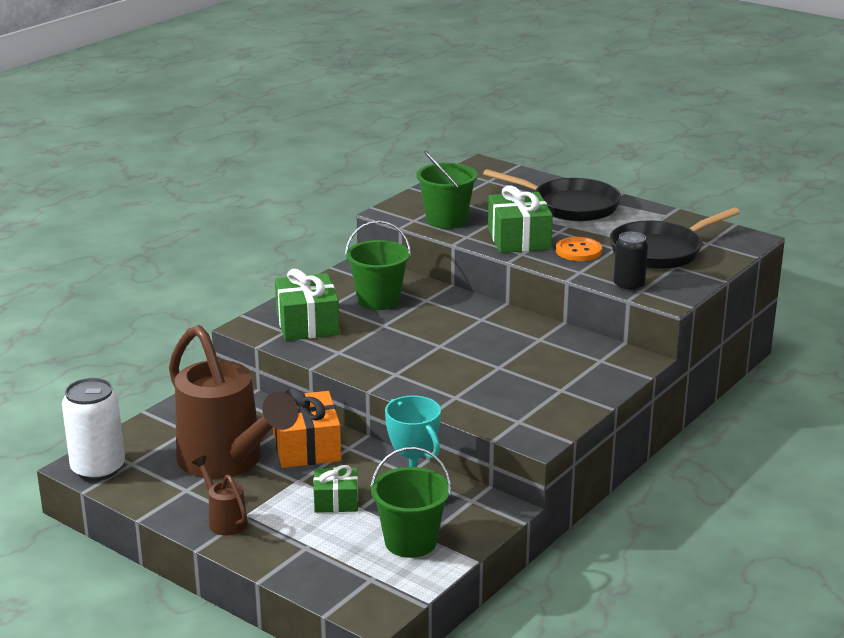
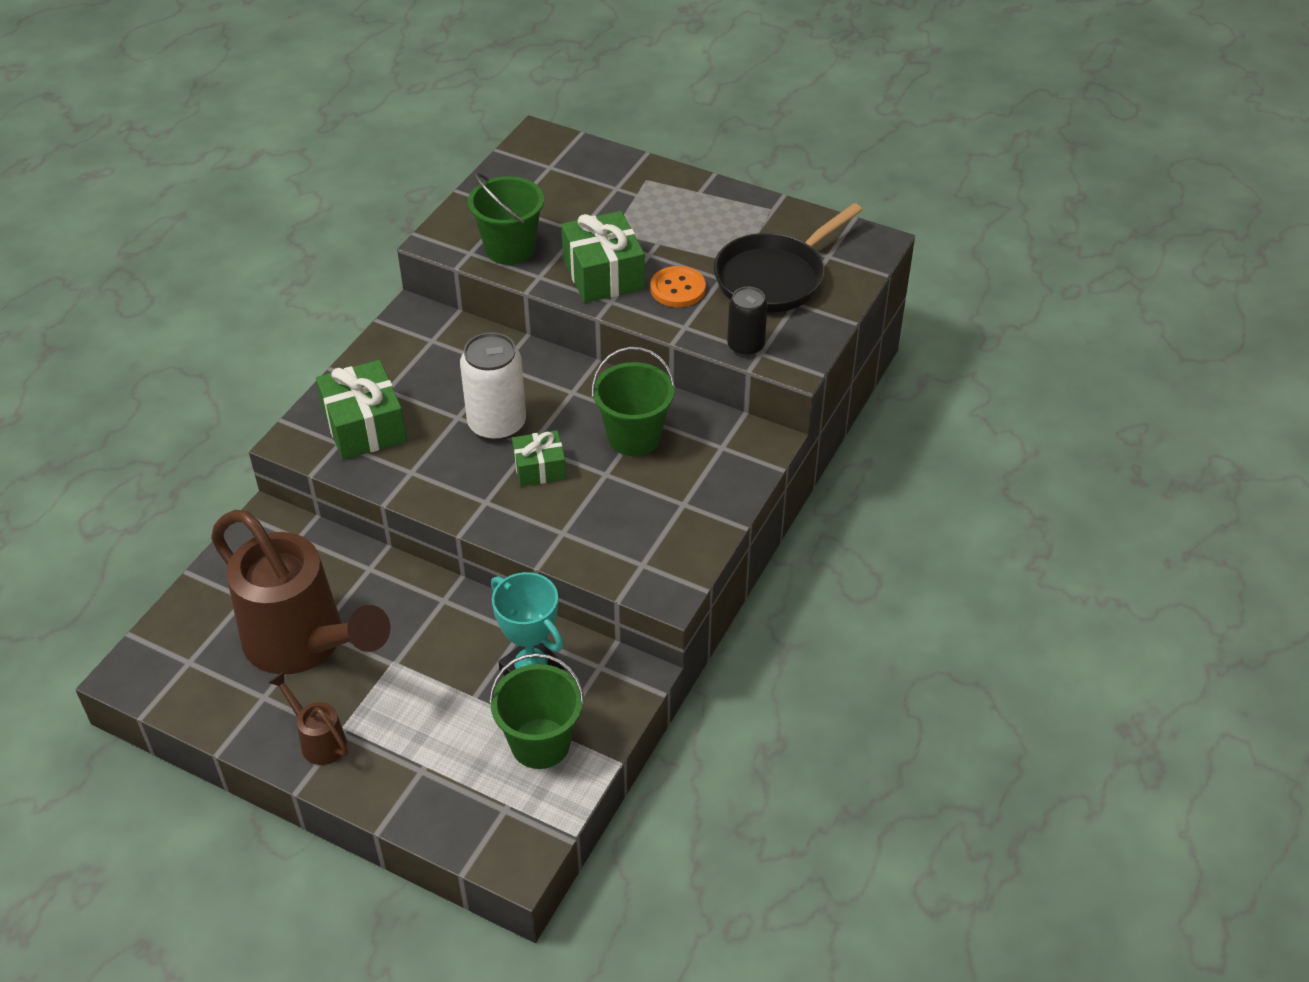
camera: 10 degrees left, 20 degrees up
white can [62,378,125,481] -> white can moved to [460,332,526,441]
orange gift [273,388,341,468] -> none
green gift [313,465,358,513] -> green gift moved to [512,430,566,487]
green bucket [345,220,411,310] -> green bucket moved to [592,347,675,456]
black pan [483,169,621,221] -> none

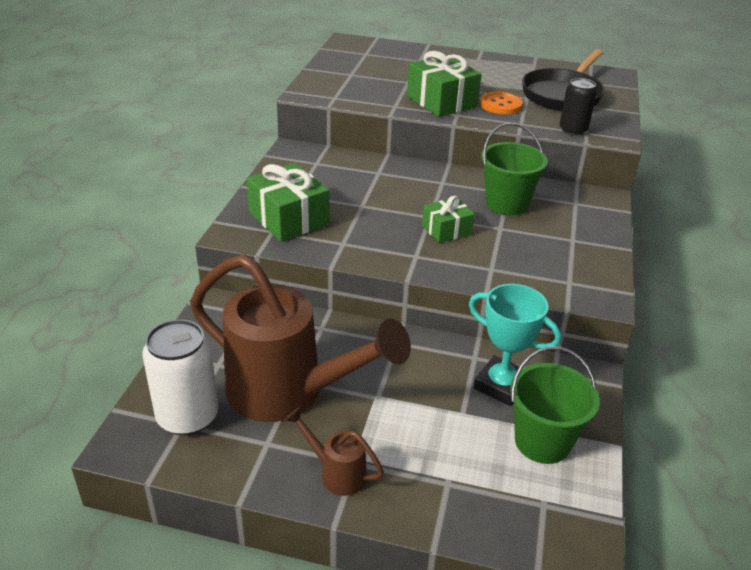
camera: 15 degrees left, 10 degrees down
white can [460,332,526,441] -> white can moved to [142,319,218,435]
green bucket [468,172,544,265] -> none

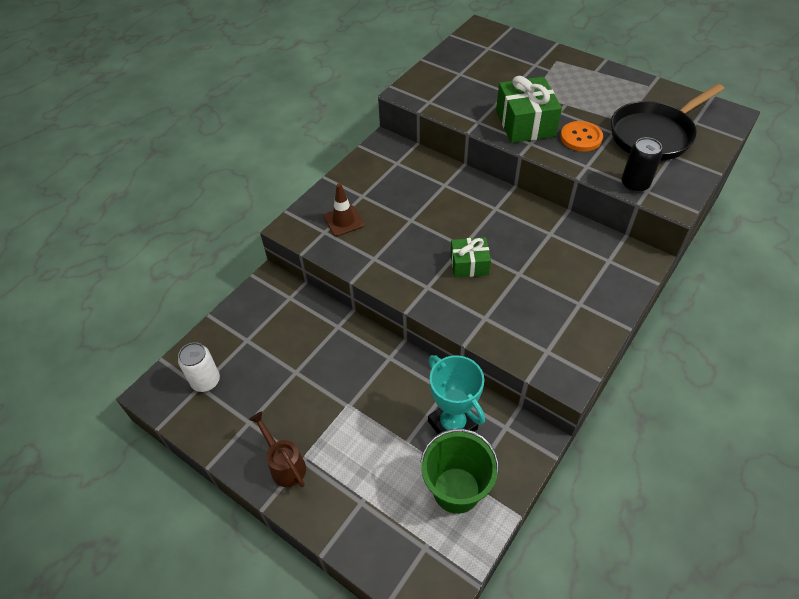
camera: 25 degrees right, 15 degrees up
white can [142,319,218,435] -> white can [178,342,220,392], size x0.64
brown watering can [190,254,411,422] -> none
green gift [247,163,329,242] -> brown traffic cone [323,183,364,236]
green bucket [481,123,548,215] -> none

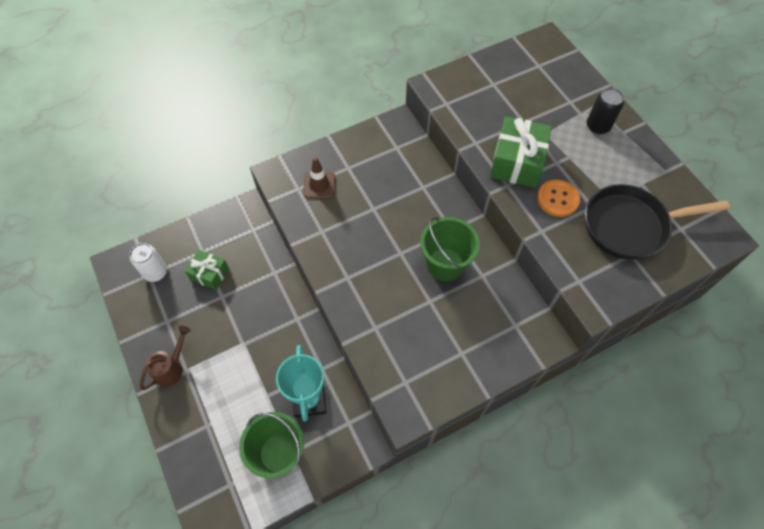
camera: 25 degrees right, 10 degrees up
brown watering can [249,411,306,487] -> brown watering can turned 45 degrees clockwise [140,326,191,390]
green gift [450,237,491,278] -> green gift moved to [185,250,229,290]
black can [622,137,663,192] -> black can moved to [587,88,624,134]
none -> green bucket [420,217,480,281]

